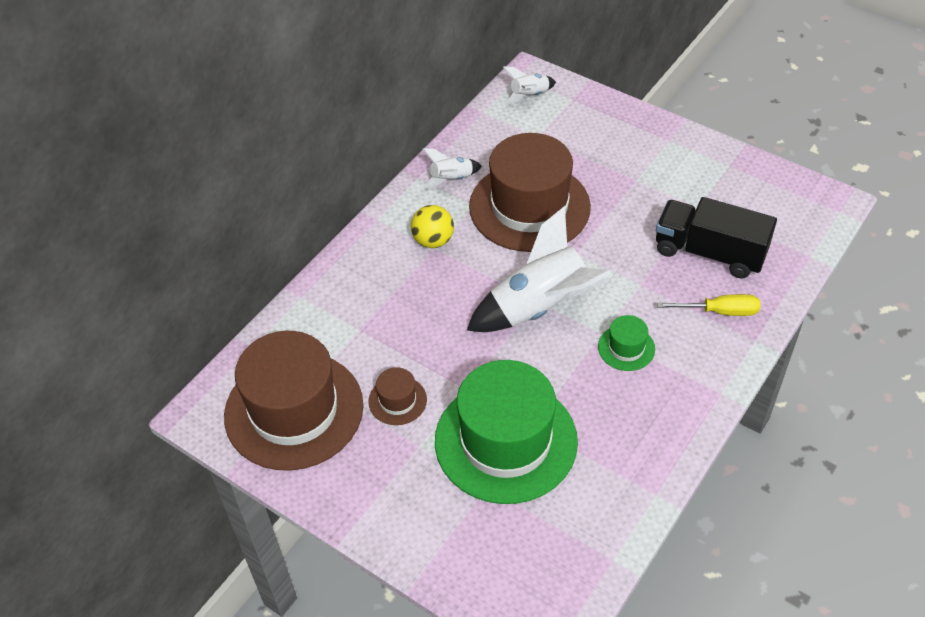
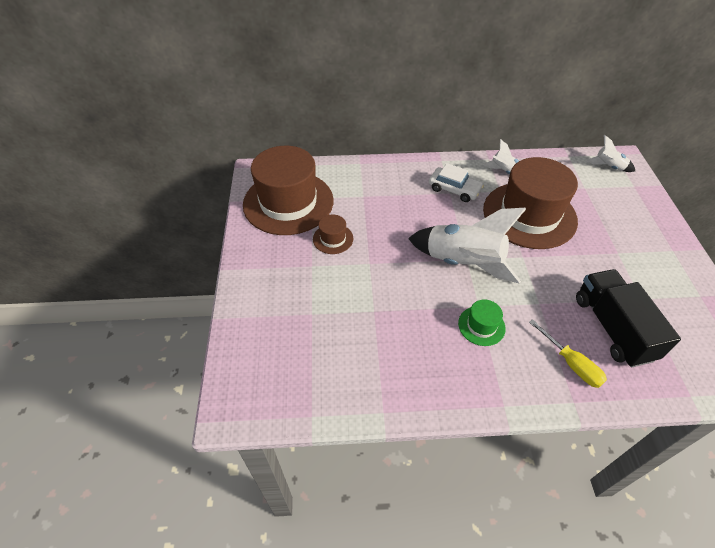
camera: 50 degrees right, 0 degrees up
yellow ball [411,205,454,248] -> white car [429,163,484,202]
green hat [435,360,578,504] -> none

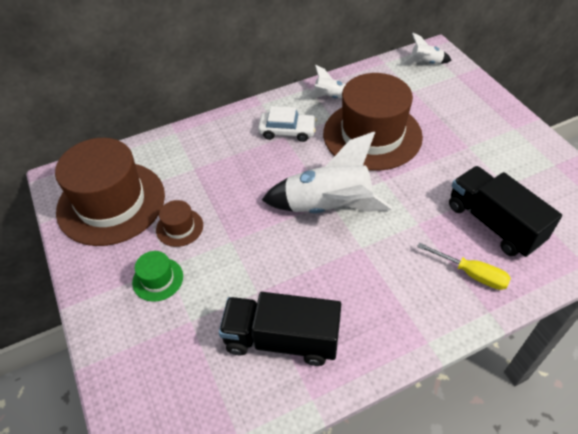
camera: 20 degrees left, 0 degrees up
green hat [458,299,506,346] -> green hat moved to [132,251,183,302]
none -> black truck [219,292,341,366]

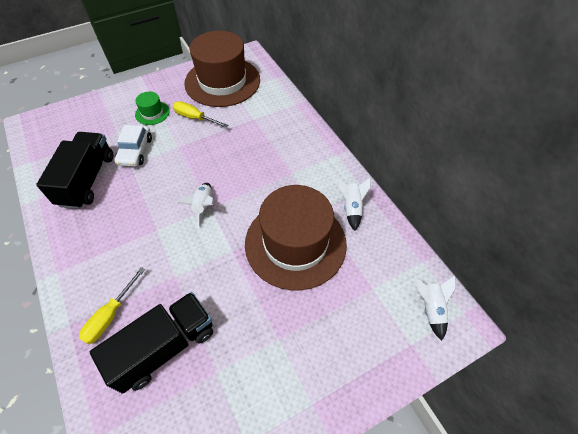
camera: 85 degrees right, 5 degrees up
brown hat [156,200,203,247] -> yellow screwdriver [173,101,228,128]
white car [258,106,317,142] -> white car moved to [114,125,152,167]
white rocket [262,132,392,214] -> white rocket [177,183,214,227], size x0.48

